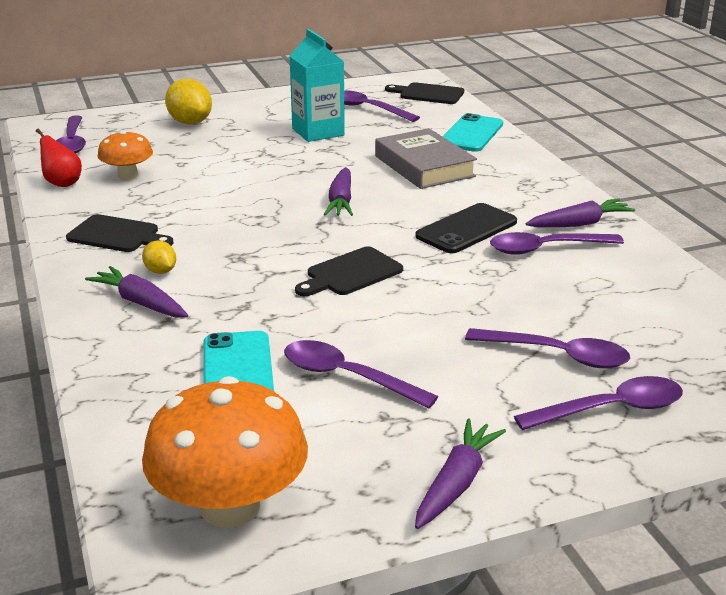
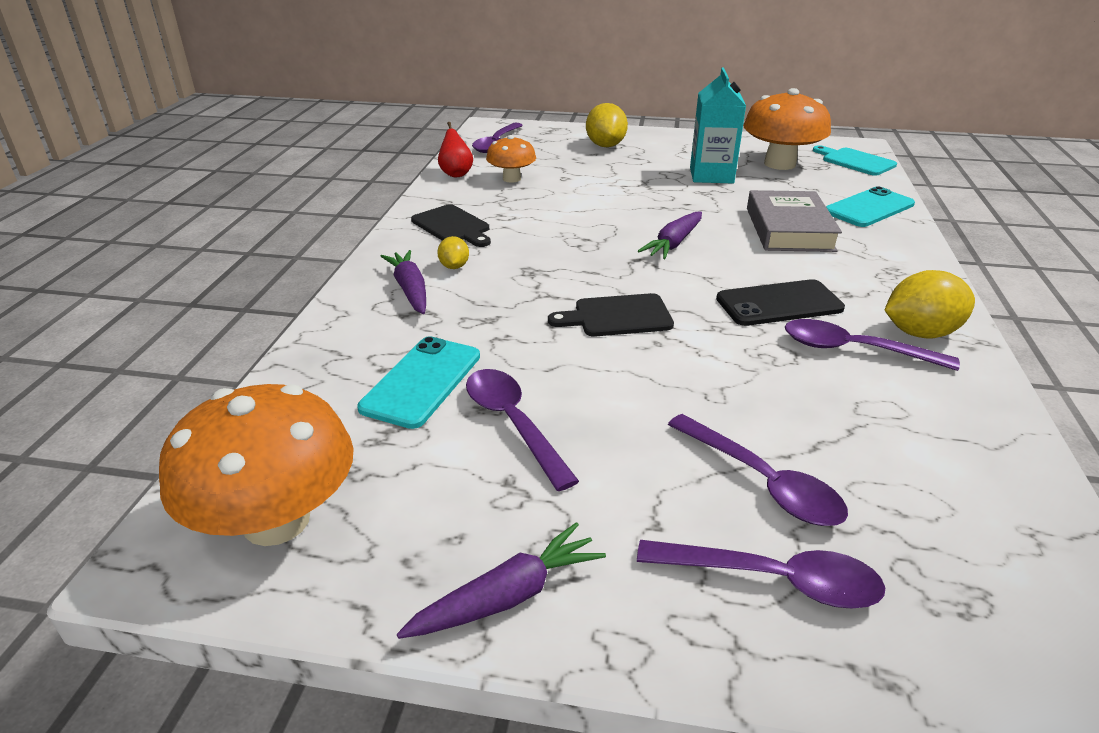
camera: 30 degrees right, 5 degrees up
purple spoon [344,90,420,122] -> orange mushroom [743,88,831,170]
black cutting board [385,82,464,104] -> turquoise cutting board [813,145,897,176]
purple carrot [525,198,635,228] -> yellow lemon [885,270,975,339]

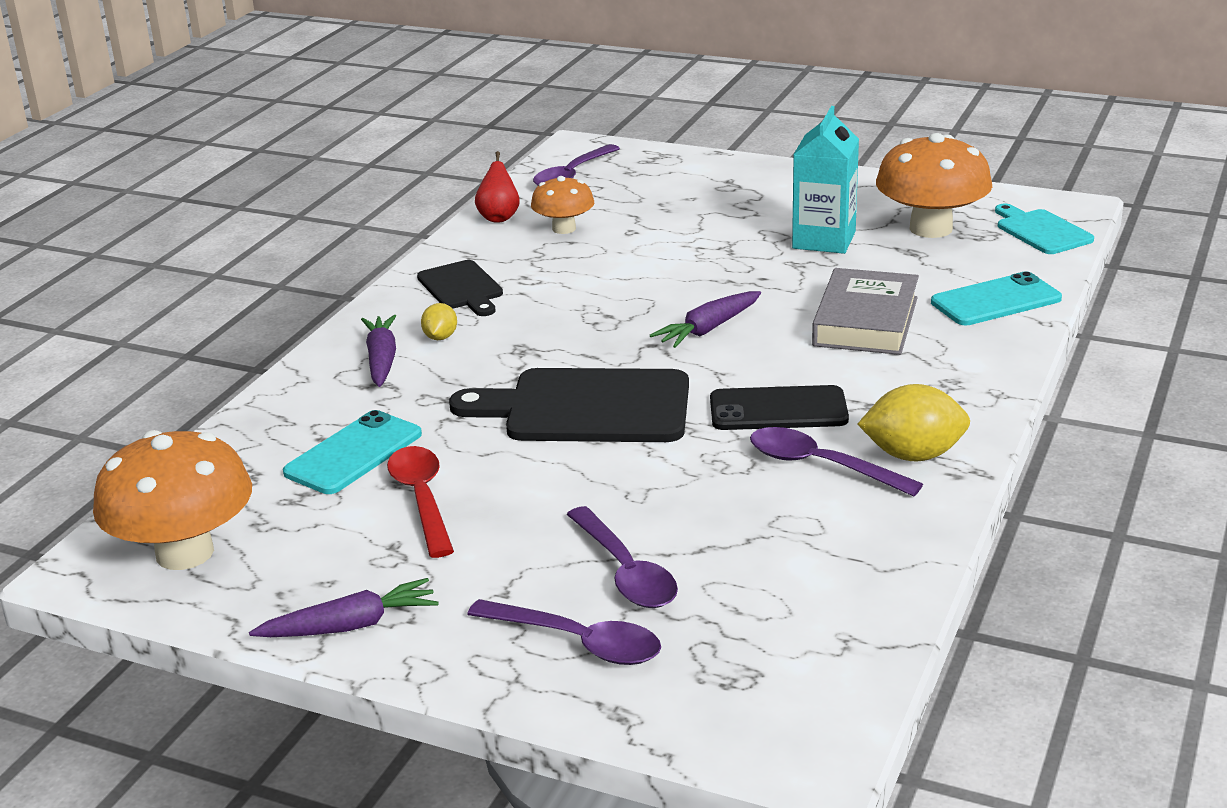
camera: 15 degrees right, 5 degrees down
purple spoon [466,369,579,491] -> red spoon [387,446,454,558]
black cutting board [548,293,674,336] -> black cutting board [449,368,689,442], size x1.76
yellow lemon [586,103,628,147] -> none

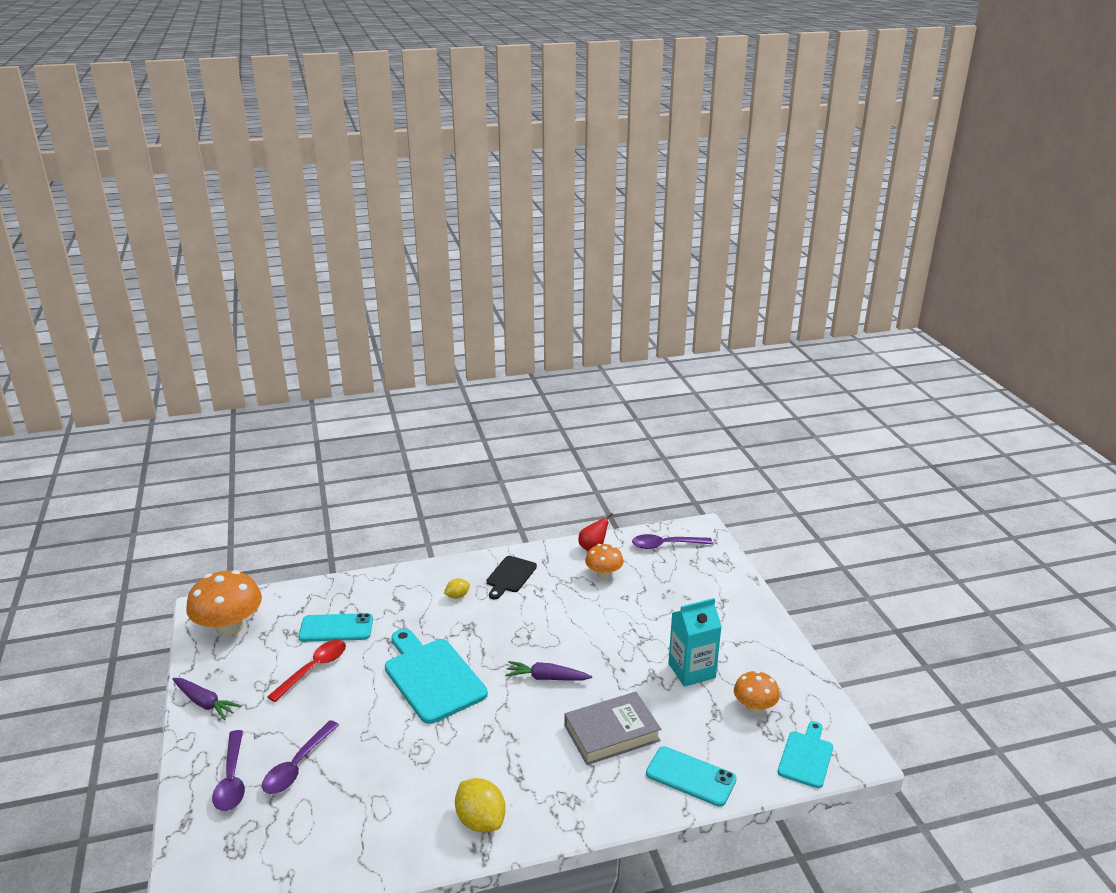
camera: 50 degrees right, 0 degrees up
purple carrot [361,315,396,387] -> none
black cutting board [449,368,689,442] -> turquoise cutting board [385,629,488,724]
black phone [710,385,849,430] -> none
purple spoon [750,427,923,496] -> none
orange mushroom [876,133,992,238] -> orange mushroom [734,671,780,713], size x0.57

